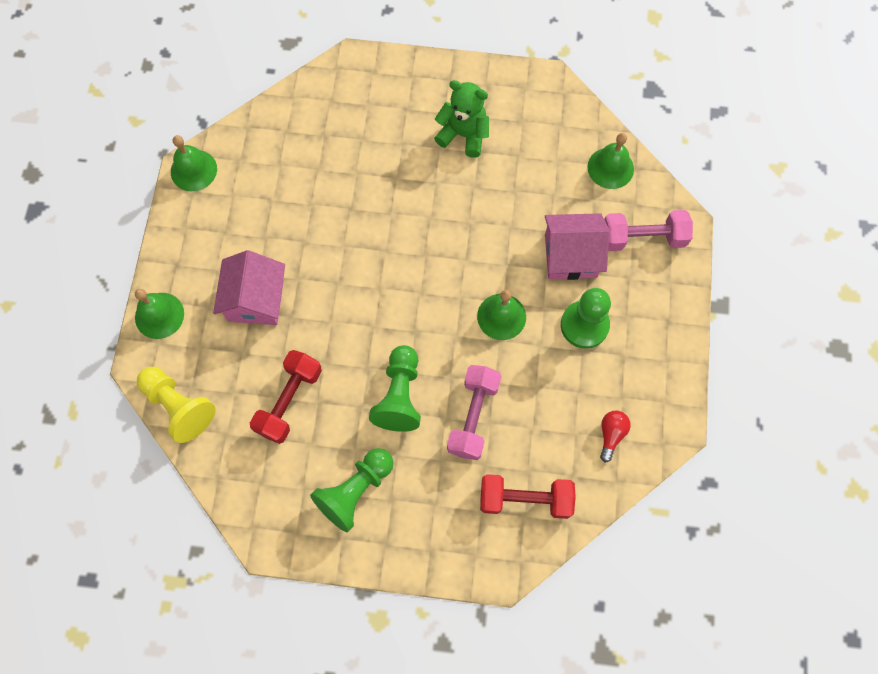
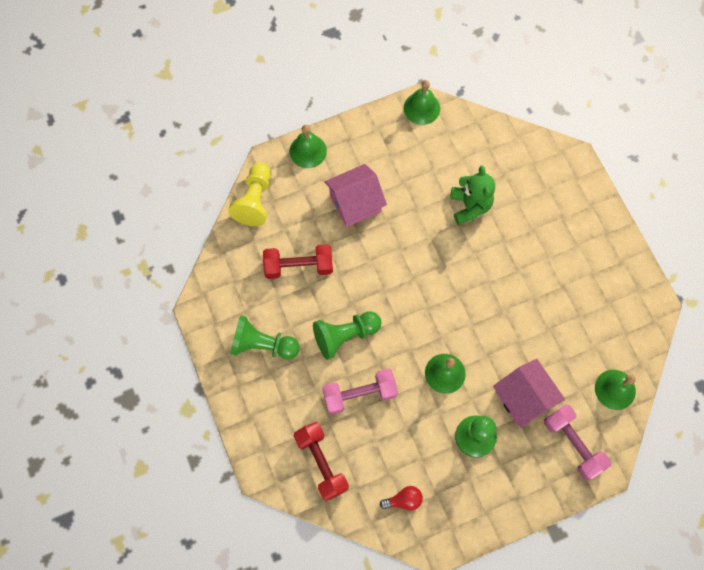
camera: 60 degrees right, 0 degrees up
green teddy bear [434,80,489,158] -> green teddy bear moved to [450,166,495,225]

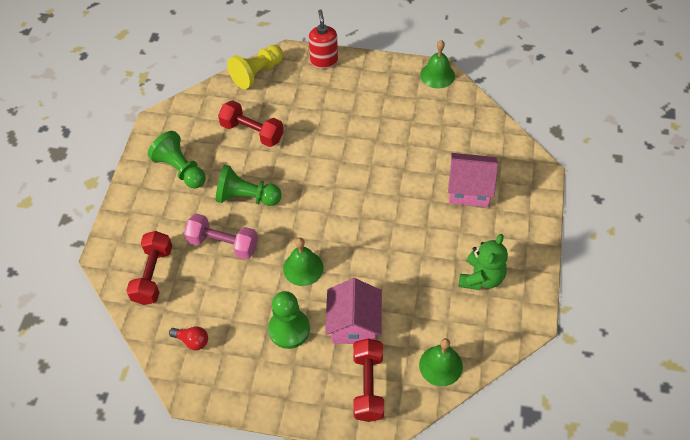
camera: 35 degrees right, 15 degrees down
green bell [290,125,327,168] -> red soap dispenser [309,9,338,69]
pink house [325,164,387,227] -> pink house moved to [448,153,498,207]
green teddy bear [450,166,495,225] -> green teddy bear moved to [459,234,508,290]
pink dumbbell [544,404,611,480] -> red dumbbell [353,338,384,422]

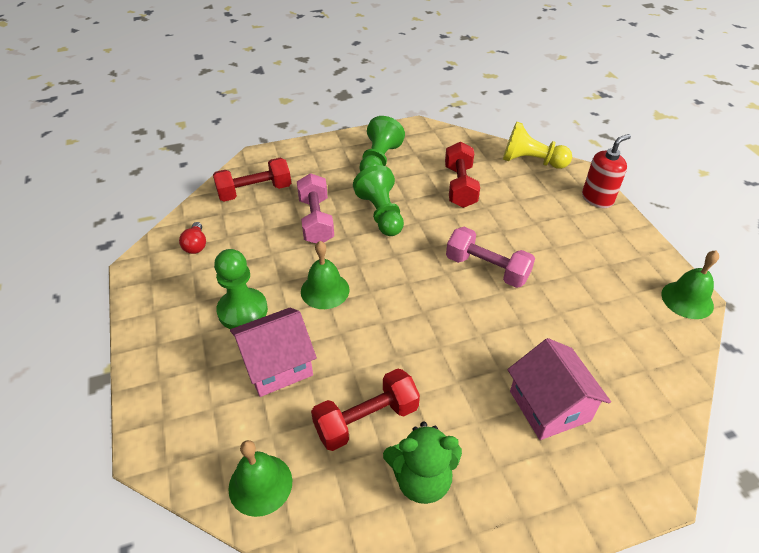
camera: 60 degrees right, 10 degrees down
red dumbbell [353,338,384,422] -> red dumbbell moved to [311,369,420,451]
none -> pink dumbbell [446,227,535,288]

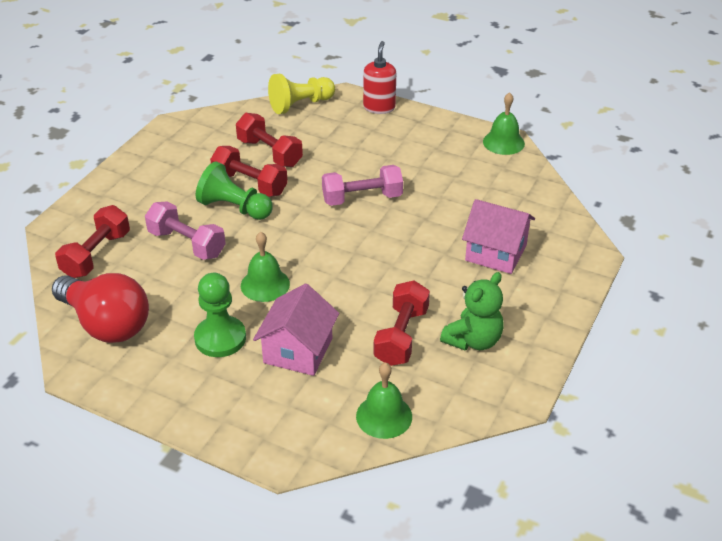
camera: 45 degrees left, 5 degrees down
red light bulb [179,222,206,254] -> red light bulb [52,273,149,343], size x2.38
green pawn [360,116,405,172] -> none
none -> red dumbbell [210,146,288,197]

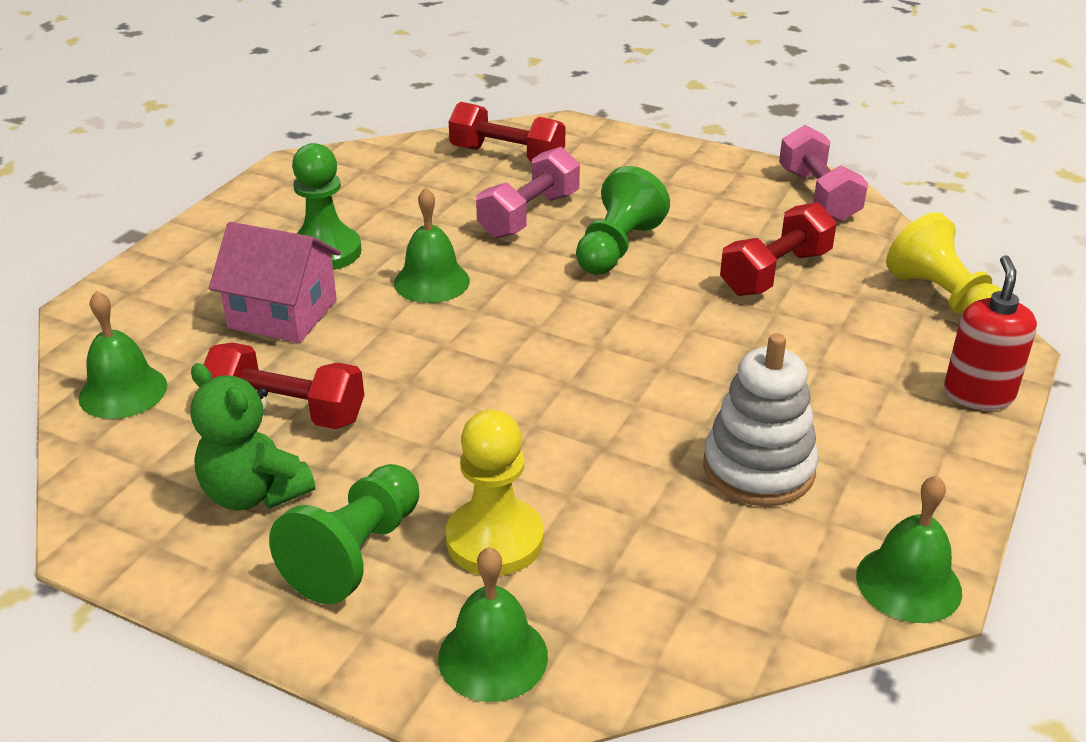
camera: 90 degrees right, 5 degrees down
red light bulb [52,273,149,343] -> none
red dumbbell [210,146,288,197] -> none
pink dumbbell [322,165,403,206] -> pink dumbbell moved to [779,125,868,222]
red soap dispenser [363,41,396,114] -> red soap dispenser turned 90 degrees counterclockwise [944,255,1037,410]
pink house [462,199,535,274] -> yellow pawn [446,410,544,576]
none -> green pawn [269,464,419,604]
none -> green bell [438,547,548,702]
none -> white stacking toy [703,333,819,506]

